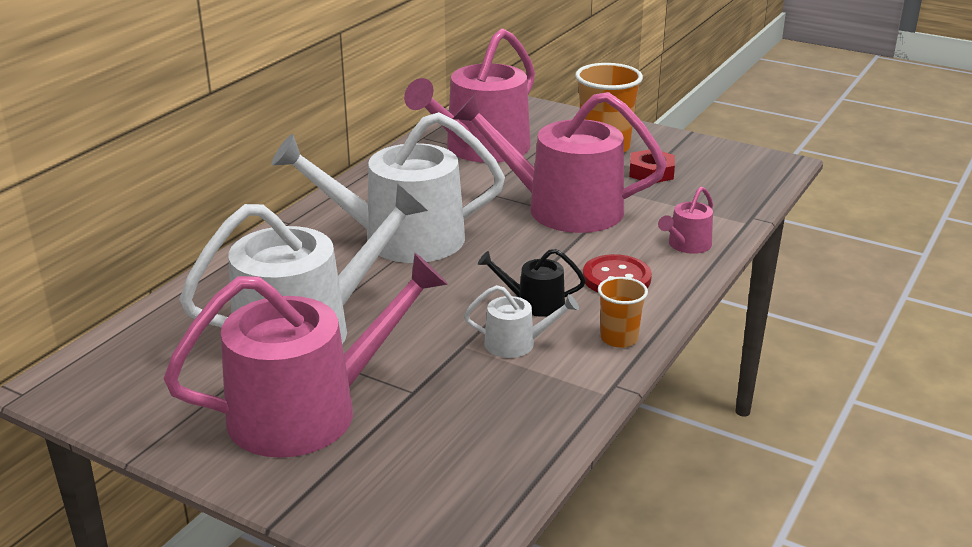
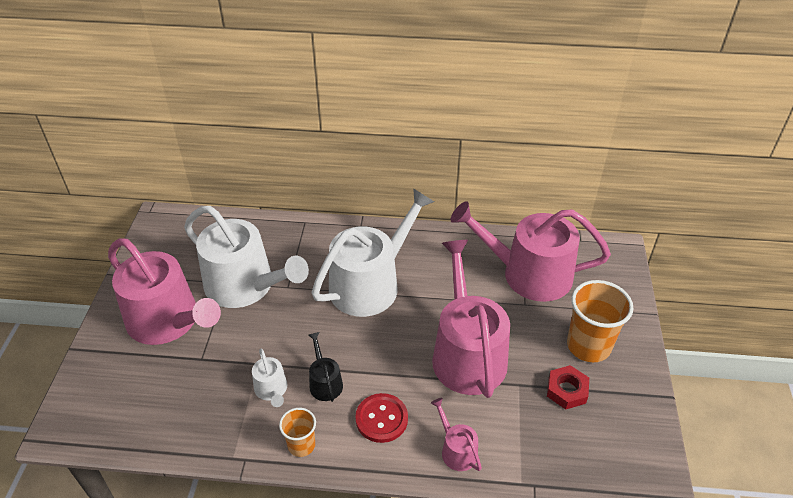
camera: 65 degrees right, 15 degrees up
white watering can [272,112,505,263] -> white watering can turned 75 degrees clockwise [312,188,434,317]
pink watering can [658,187,713,254] -> pink watering can turned 45 degrees clockwise [431,398,482,471]

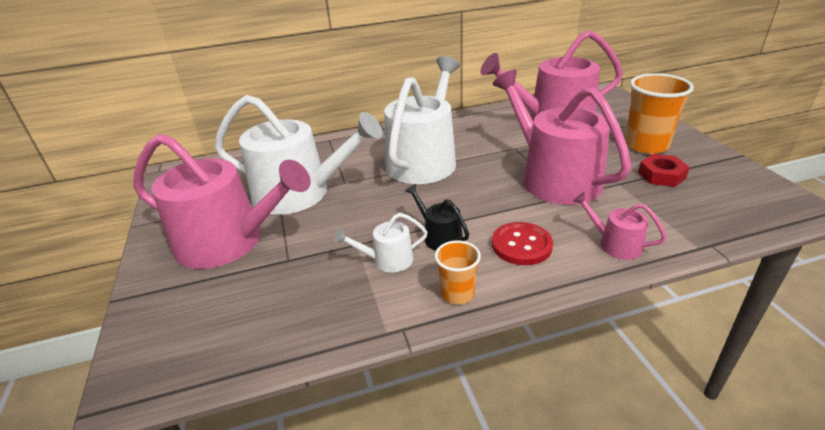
camera: 20 degrees left, 10 degrees down
white watering can [252,349,287,407] -> white watering can turned 120 degrees clockwise [334,213,428,272]

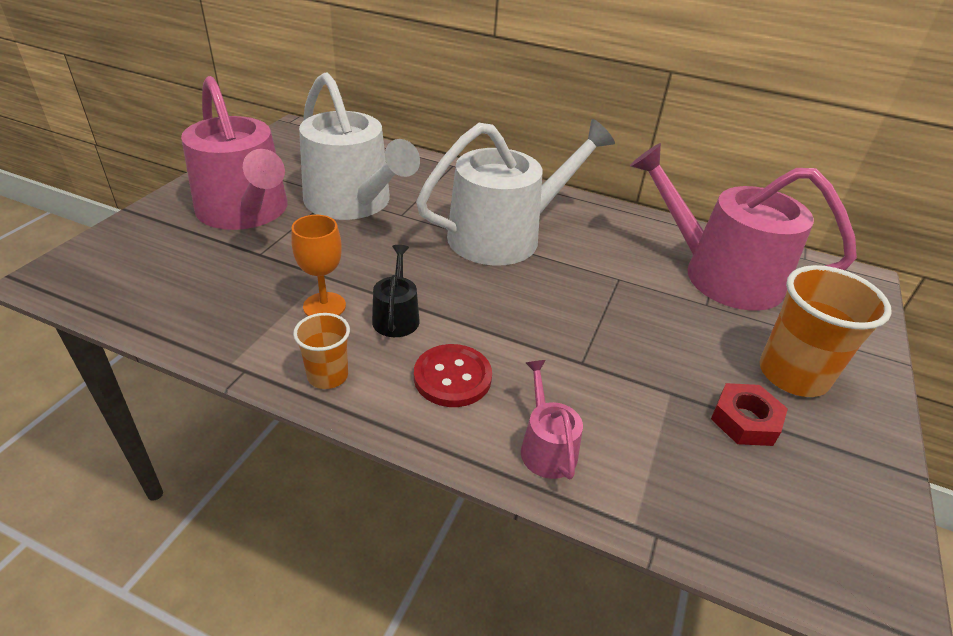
camera: 35 degrees right, 5 degrees up
white watering can [334,213,428,272] -> orange goblet [291,215,346,316]
pink watering can [492,70,632,205] -> none

